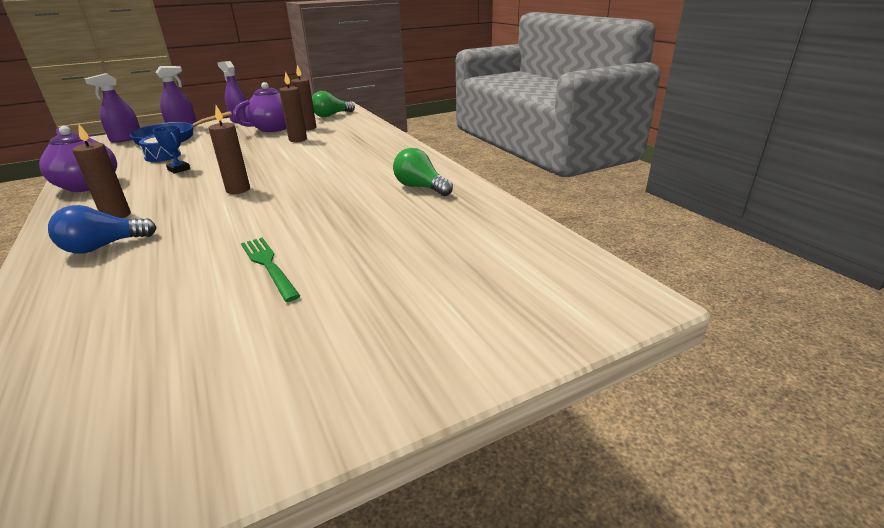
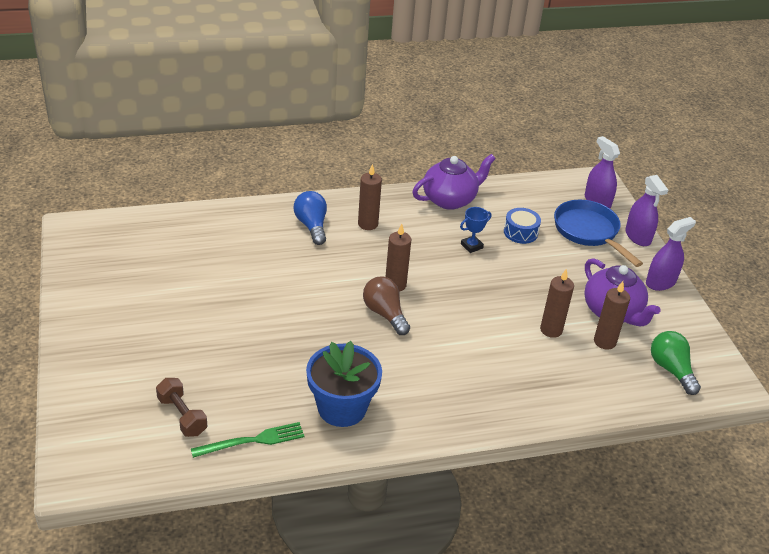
camera: 100 degrees right, 10 degrees up
green fork [241,238,300,302] -> green fork moved to [191,422,305,458]
green light bulb [393,148,453,196] -> blue flower pot [306,341,382,427]
none -> brown dumbbell [156,378,207,437]
none -> brown light bulb [363,277,410,335]

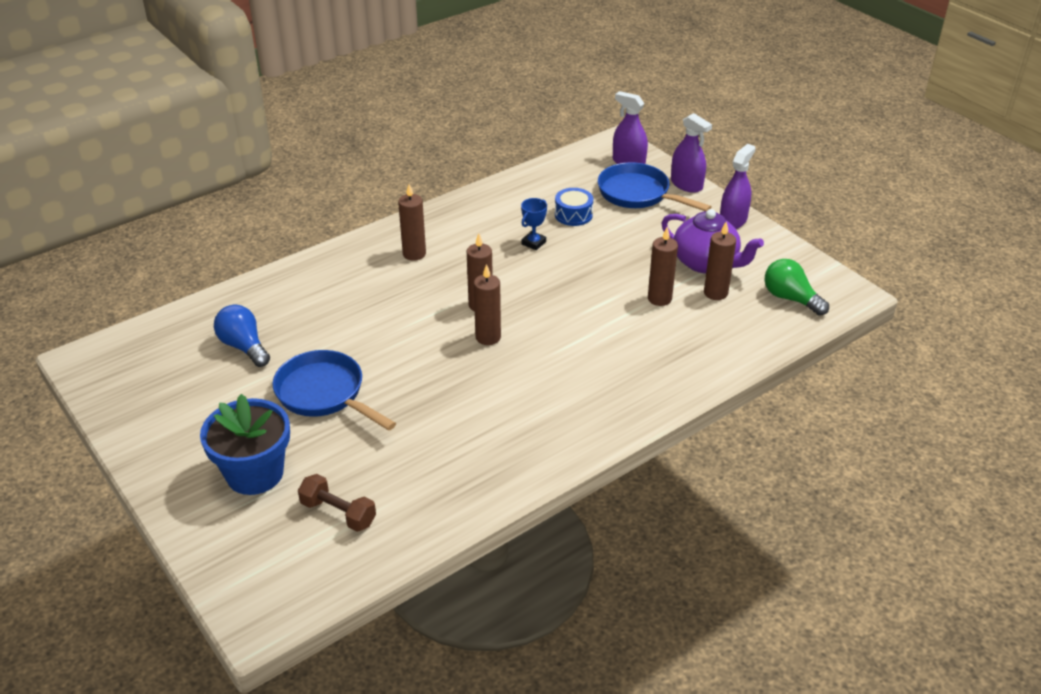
camera: 20 degrees left, 0 degrees up
green fork [191,422,305,458] -> none
blue light bulb [293,191,327,245] -> blue light bulb moved to [214,305,270,367]
blue flower pot [306,341,382,427] -> blue flower pot moved to [200,394,290,495]
brown light bulb [363,277,410,335] -> brown candle [474,264,501,345]
purple teapot [412,154,496,210] -> none
none -> blue pan [273,350,396,431]

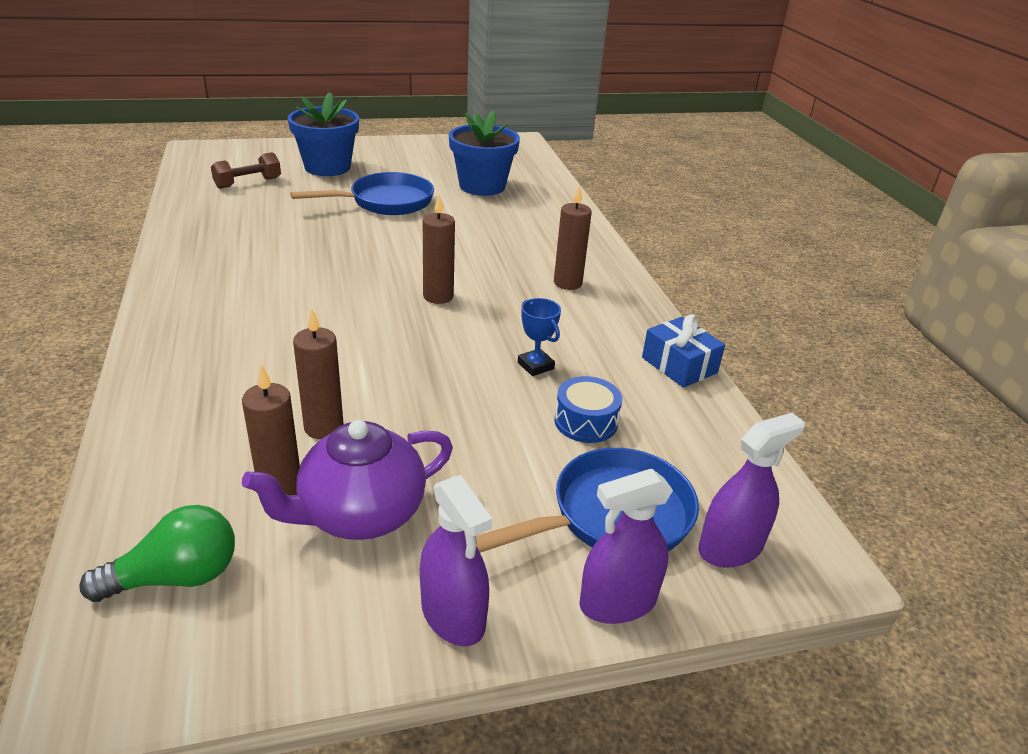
camera: 110 degrees right, 5 degrees down
blue light bulb [214,305,270,367] -> blue flower pot [449,110,520,196]
brown candle [474,264,501,345] -> none
none -> blue gift [642,314,725,388]

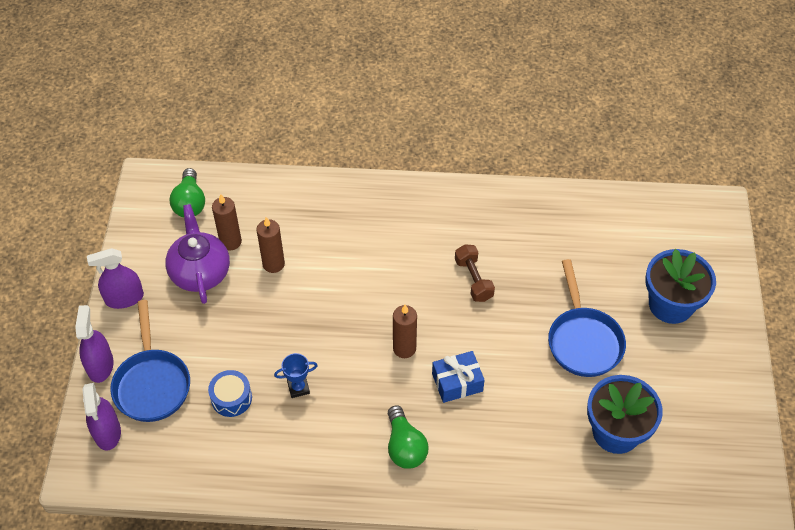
camera: 110 degrees right, 20 degrees up
brown dumbbell [211,152,281,189] -> brown dumbbell moved to [455,244,495,302]
brown candle [554,184,592,290] -> green light bulb [388,405,429,469]
blue gift [642,314,725,388] -> blue gift moved to [432,351,485,403]

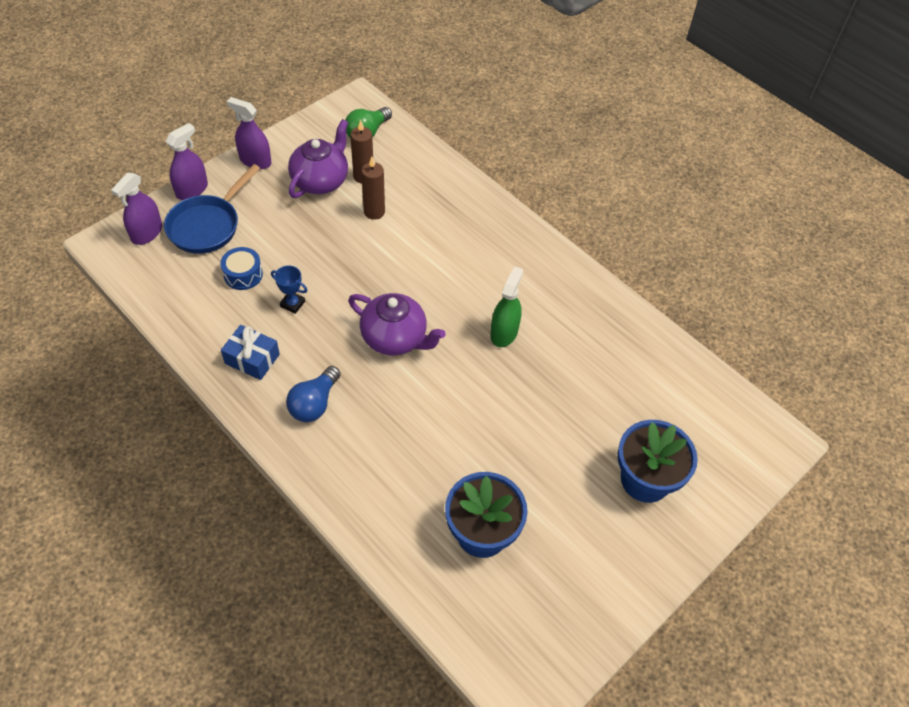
camera: 40 degrees right, 0 degrees up
green light bulb [388,405,429,469] -> blue light bulb [286,366,341,422]
brown candle [393,305,417,358] -> purple teapot [348,293,446,355]
blue gift [432,351,485,403] -> blue gift moved to [221,325,280,380]
brown dumbbell [455,244,495,302] -> green spray bottle [490,266,523,347]
blue pan [548,259,626,377] -> none

